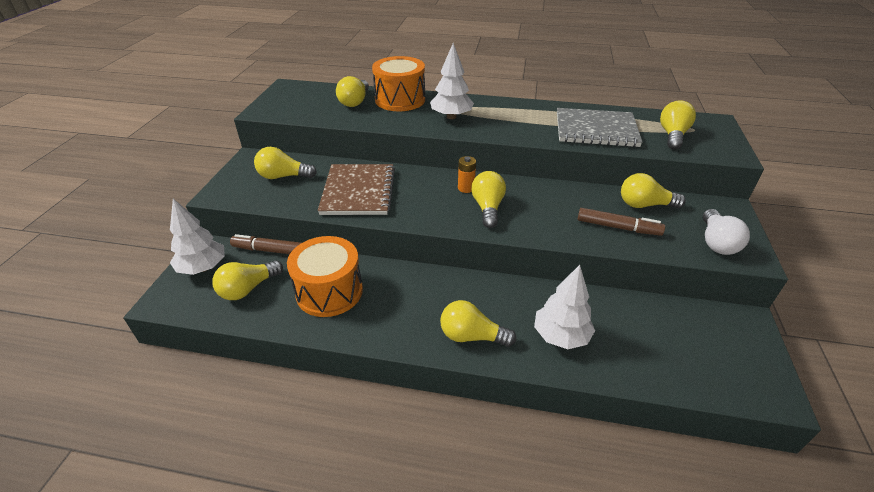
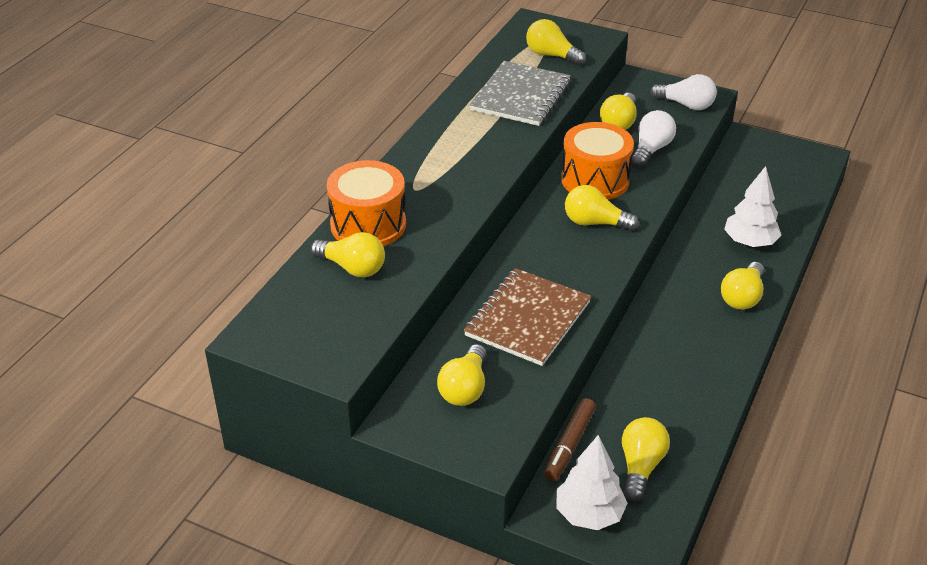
camera: 75 degrees left, 0 degrees up
yellow light bulb [212,260,283,300] -> yellow light bulb turned 135 degrees counterclockwise [622,417,670,502]
orange drum [287,236,363,317] -> orange drum moved to [561,122,634,200]
brown notebook [318,164,395,215] -> brown notebook turned 75 degrees counterclockwise [464,268,591,366]
white tree [430,43,474,119] -> none
orange battery [458,156,476,193] -> none
brown marker [578,208,665,236] -> white light bulb [632,110,676,167]

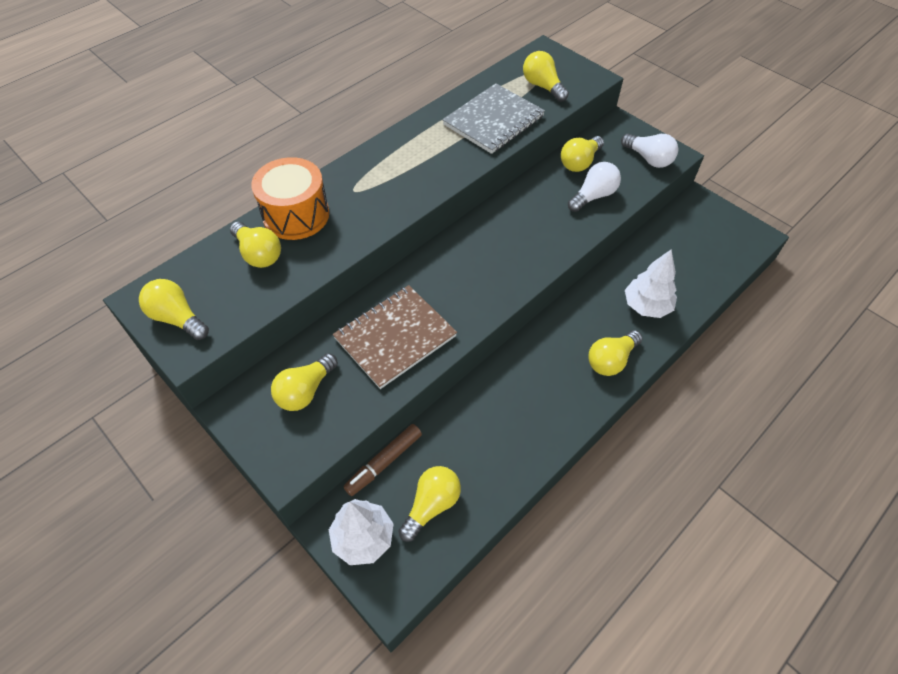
camera: 20 degrees right, 15 degrees up
orange drum [561,122,634,200] -> none
yellow light bulb [565,185,639,231] -> yellow light bulb moved to [139,279,209,340]

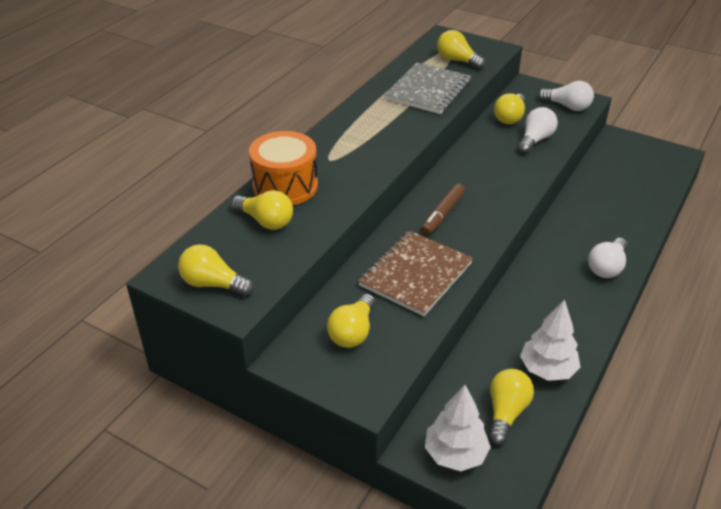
camera: 15 degrees left, 15 degrees down
brown marker [343,424,422,496] -> brown marker moved to [421,184,465,236]
yellow light bulb [588,330,643,376] -> white light bulb [588,238,627,278]
white tree [625,250,677,318] -> white tree moved to [520,299,581,381]

